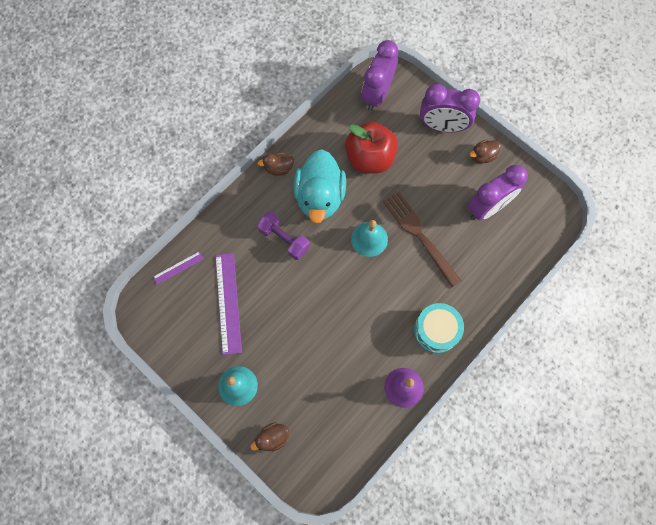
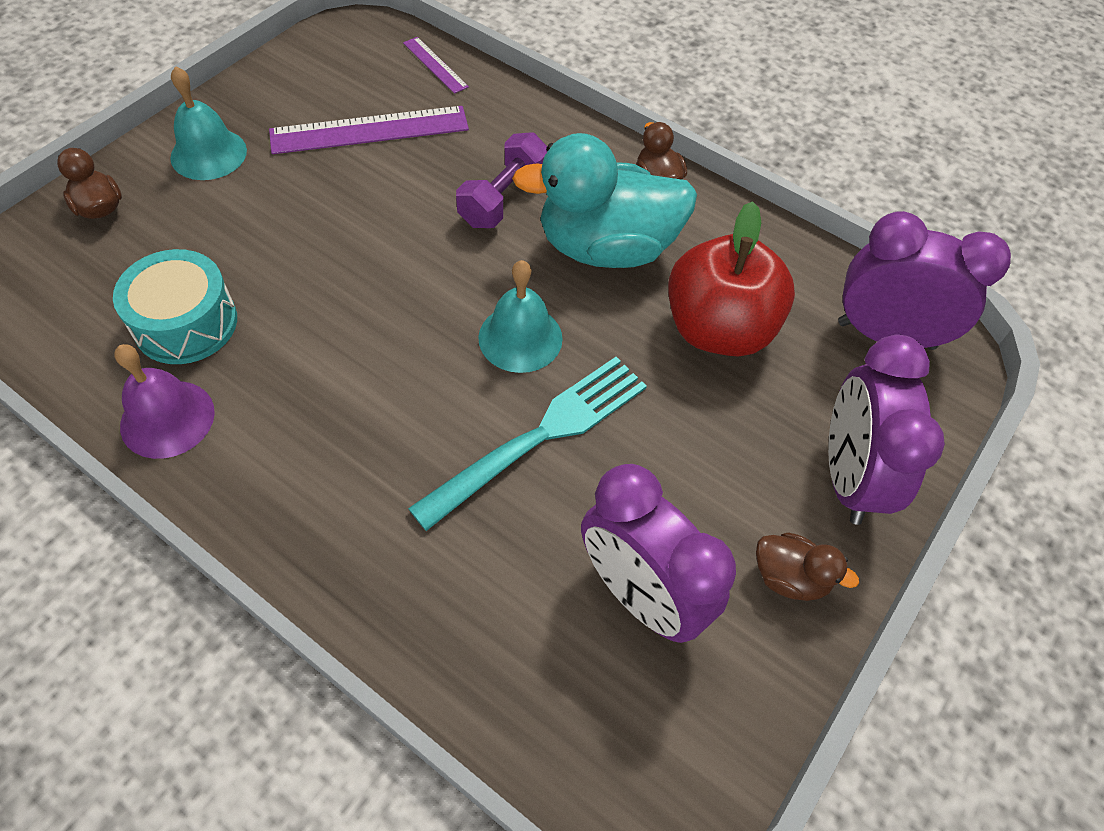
camera: 80 degrees right, 15 degrees down
brown fork [383,192,461,287] -> turquoise fork [408,357,647,531]
turquoise drum [414,303,464,353] -> turquoise drum moved to [113,249,237,364]
brown duck [470,140,501,164] -> brown duck turned 150 degrees clockwise [756,532,859,601]

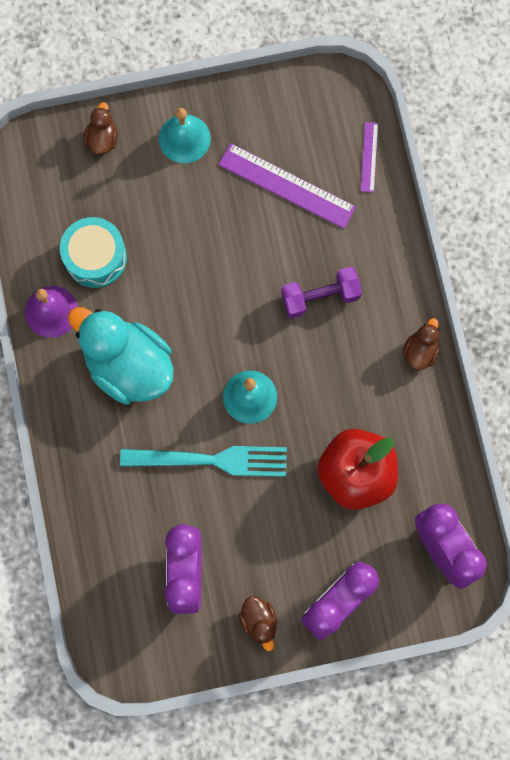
camera: 45 degrees right, 20 degrees up
turquoise duck [512,133,697,268] -> turquoise duck moved to [68,307,173,405]

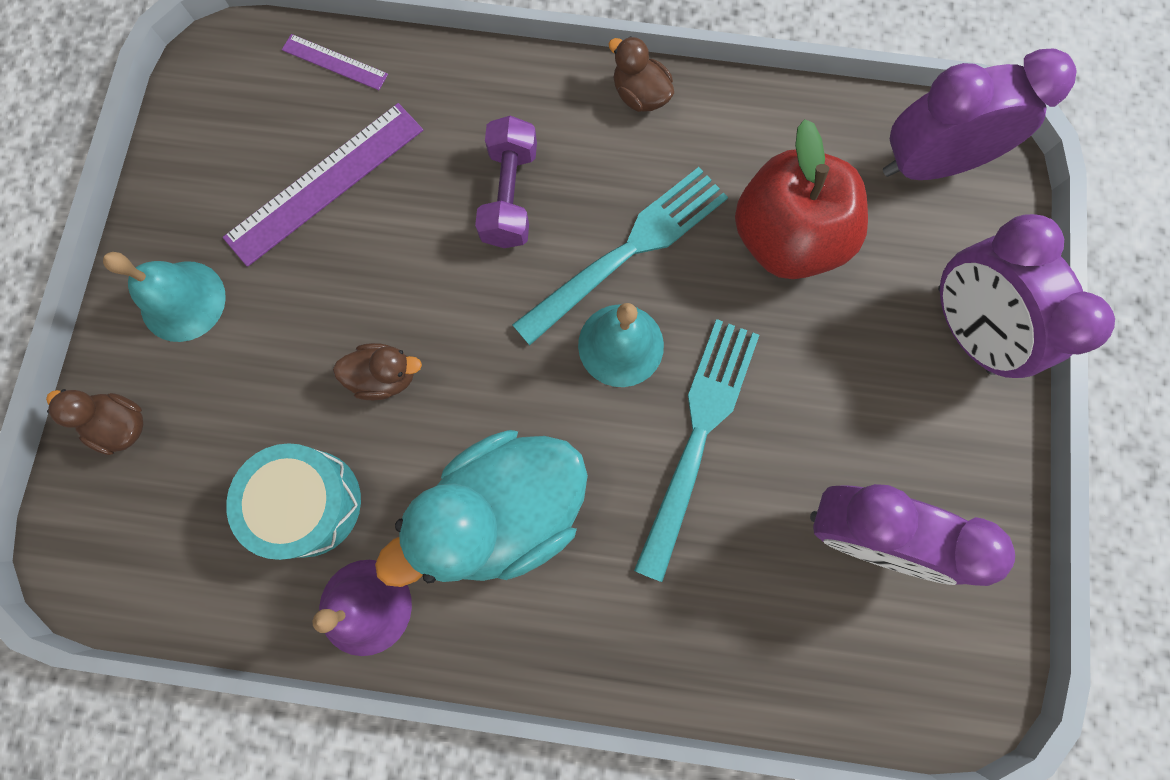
camera: 70 degrees left, 0 degrees up
brown duck [239,596,277,651] -> brown duck moved to [333,343,422,400]
none -> turquoise fork [512,167,728,345]

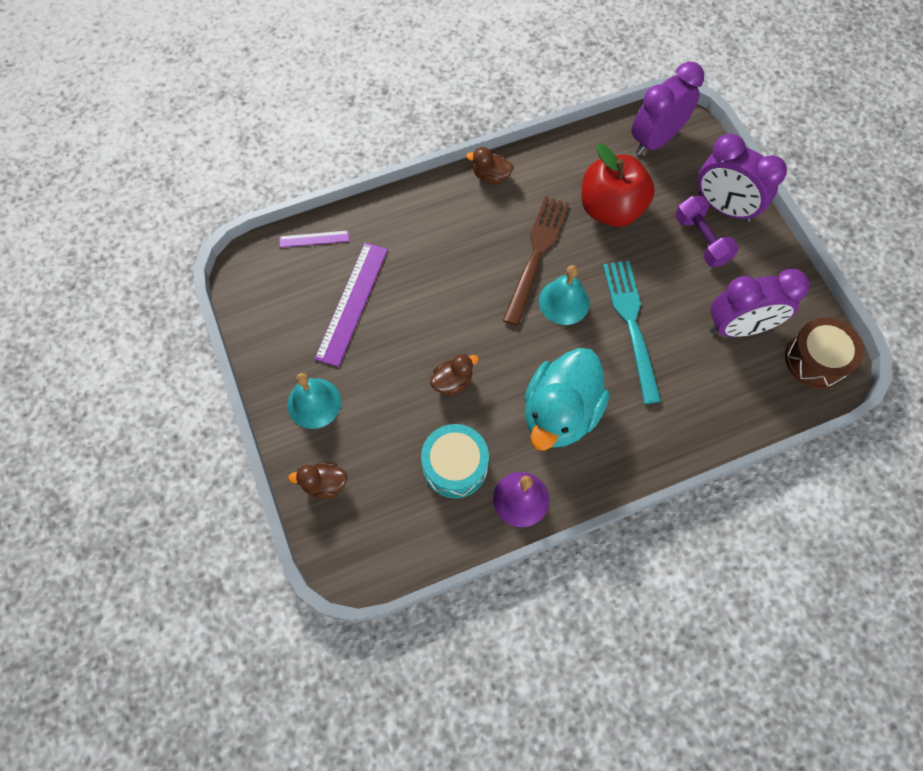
camera: 30 degrees left, 10 degrees down
purple dumbbell [475,116,537,248] -> purple dumbbell moved to [675,196,739,267]
turquoise fork [512,167,728,345] -> brown fork [503,196,570,326]
none -> brown drum [785,317,864,389]

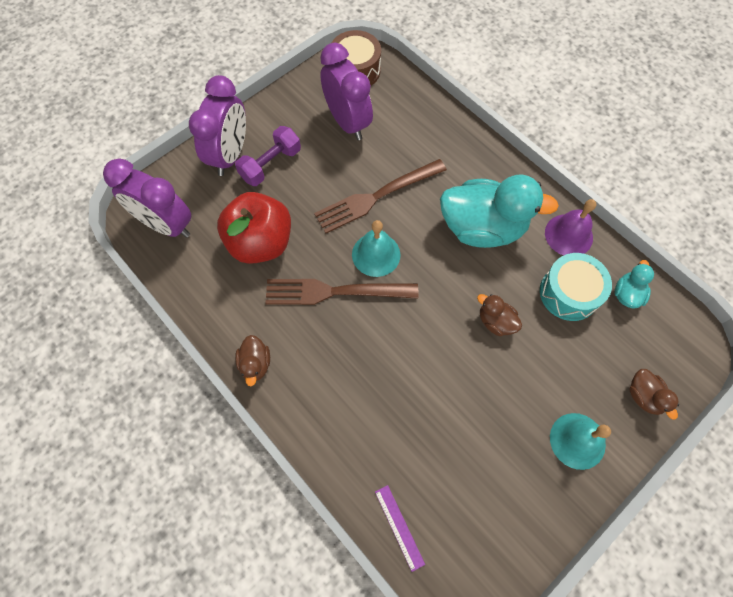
camera: 110 degrees left, 0 degrees up
purple ruler [315,242,388,367] -> none
turquoise fork [603,261,661,404] -> brown fork [314,159,447,233]
none -> turquoise duck [614,260,654,309]

